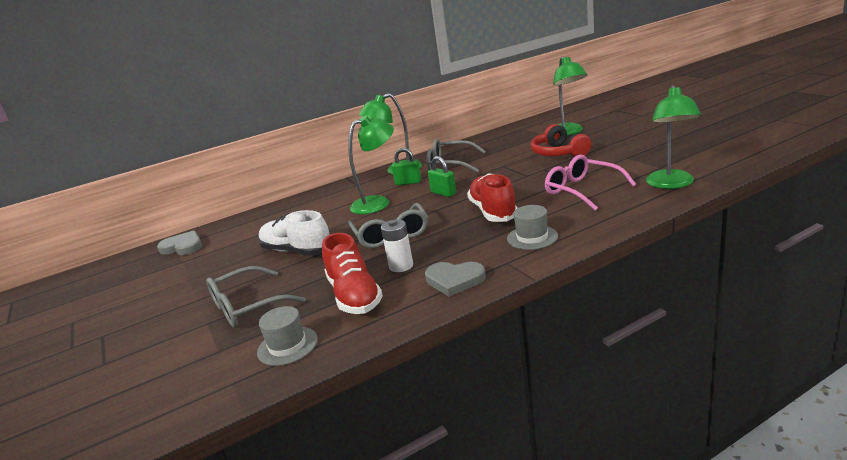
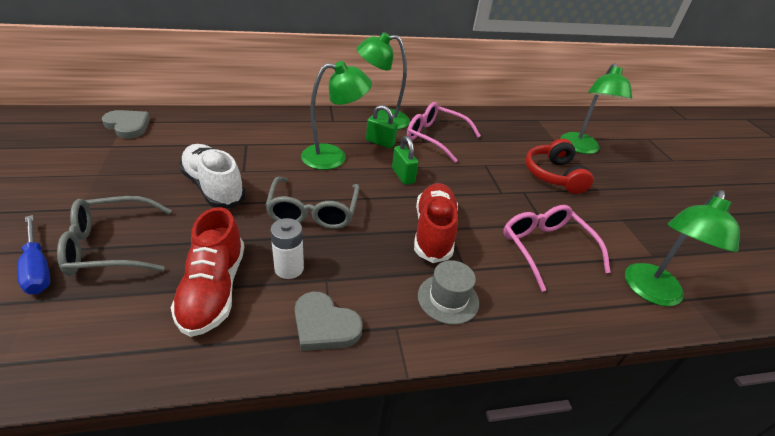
camera: 10 degrees right, 15 degrees up
grey hat [257,306,318,366] -> none
grey glasses [427,139,486,173] -> pink glasses [407,102,481,163]
none -> blue screwdriver [17,215,50,294]

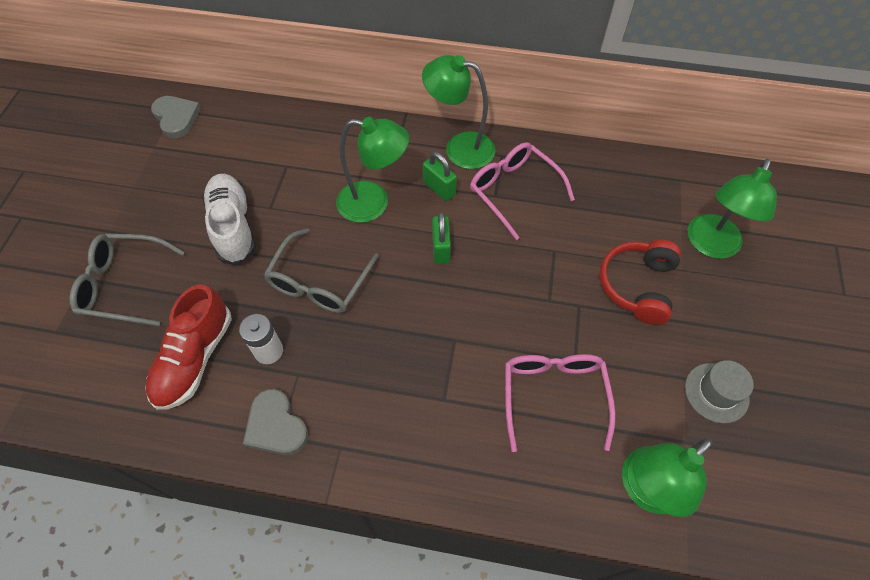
camera: 25 degrees right, 20 degrees up
blue screwdriver [17,215,50,294] -> none
red shoe [414,183,458,263] -> none
grey hat [418,260,479,325] -> grey hat moved to [685,360,754,423]

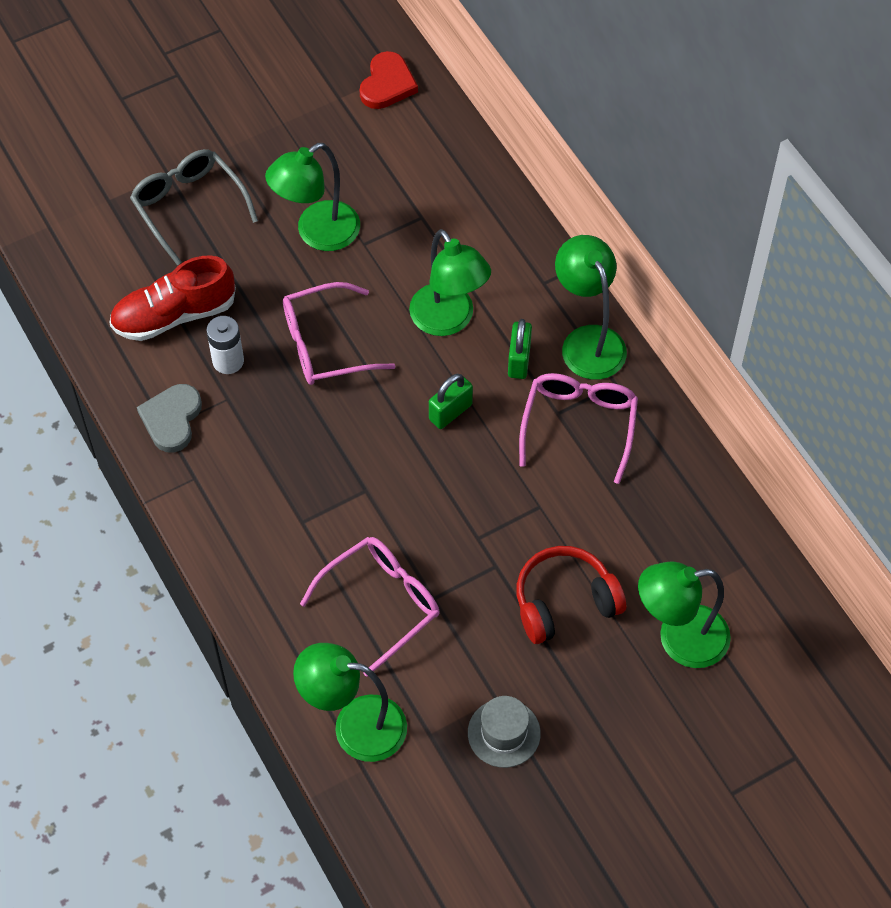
camera: 50 degrees right, 0 degrees up
grey heart [151,96,201,138] -> red heart [359,51,418,109]
white shoe [202,174,256,265] -> green lamp [265,143,360,251]
grey glasses [264,229,379,313] -> pink glasses [283,282,395,385]

